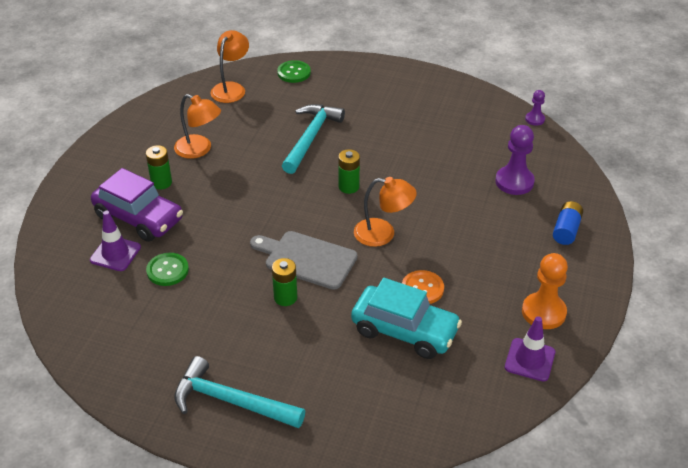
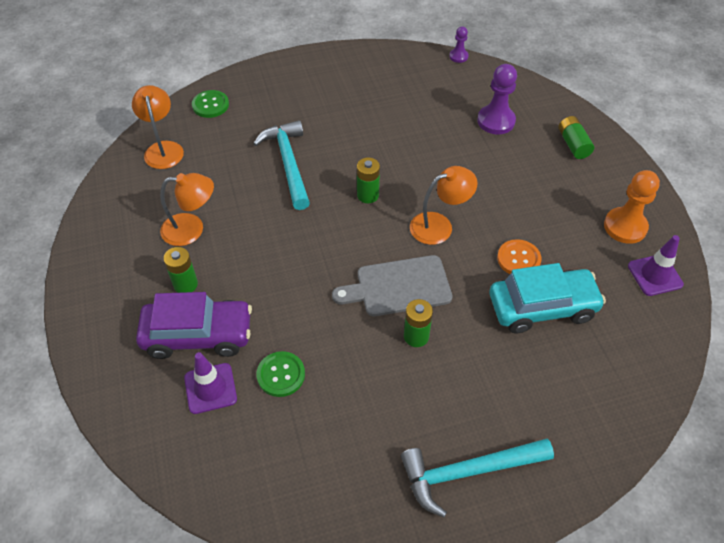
camera: 35 degrees left, 10 degrees up
blue battery [553,201,583,245] -> green battery [558,116,594,159]

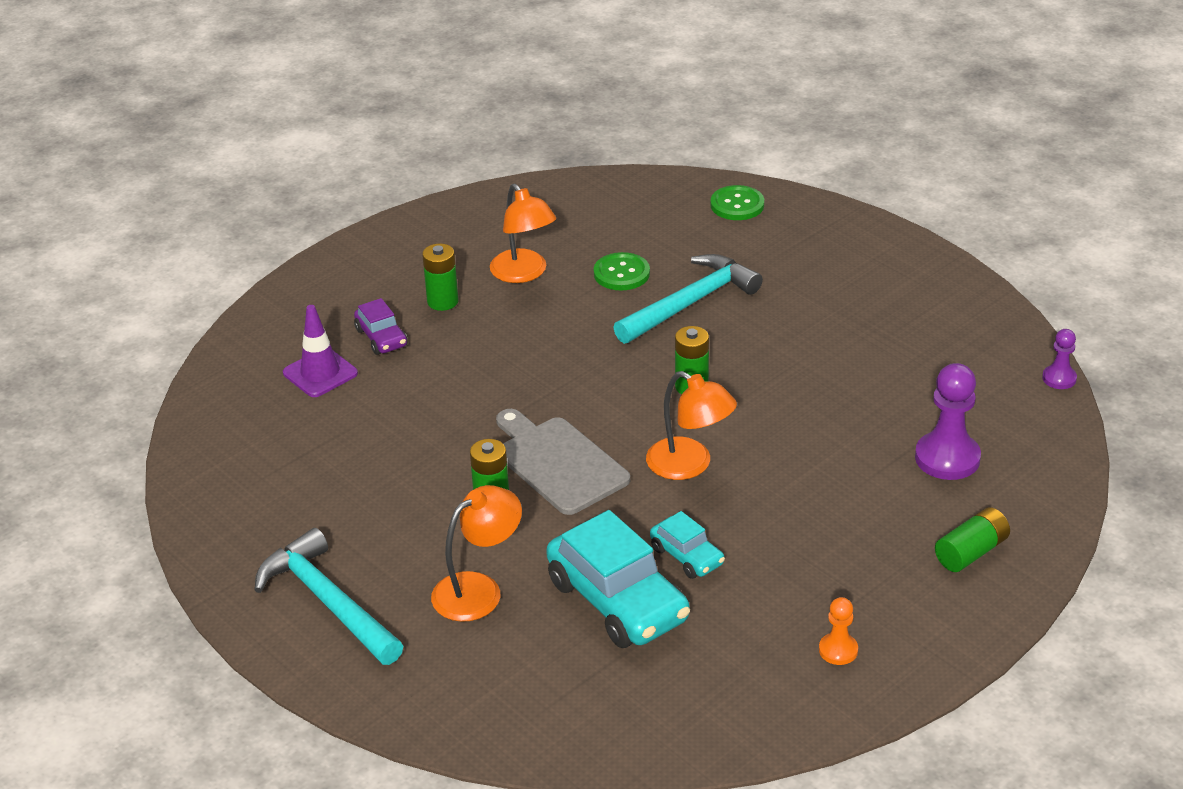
camera: 65 degrees right, 15 degrees down
orange lamp [132,85,184,169] -> orange lamp moved to [431,485,522,622]
purple car [136,292,252,359] -> purple car [354,298,408,355], size x0.51
green button [257,351,305,397] -> green button moved to [594,252,650,291]
orange button [497,239,541,274] -> turquoise car [650,511,725,579]
orange pawn [604,170,660,244] -> orange pawn [819,597,858,665], size x0.54
purple traffic cone [628,235,684,296] -> none

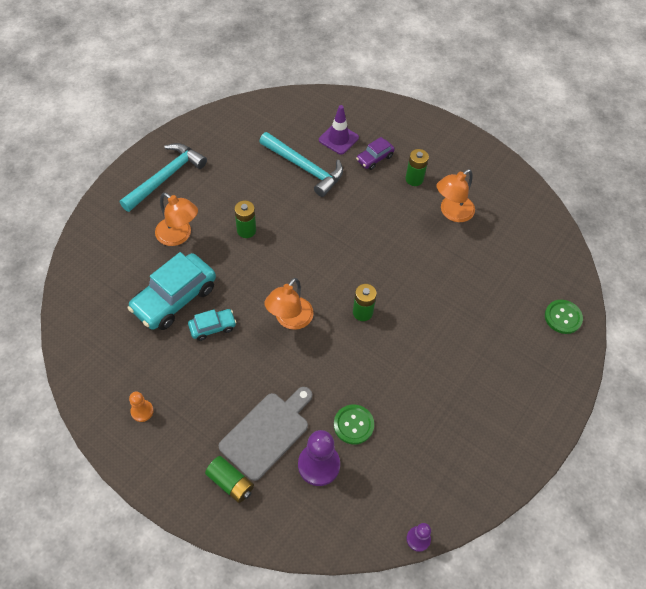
camera: 75 degrees right, 20 degrees up
grey cutting board [496,409,630,515] -> grey cutting board moved to [219,387,312,481]
green button [594,252,650,291] -> green button moved to [334,405,374,445]
turquoise hammer [613,254,763,344] -> turquoise hammer moved to [259,132,343,197]
turquoise car [650,511,725,579] -> turquoise car turned 150 degrees counterclockwise [188,309,237,341]

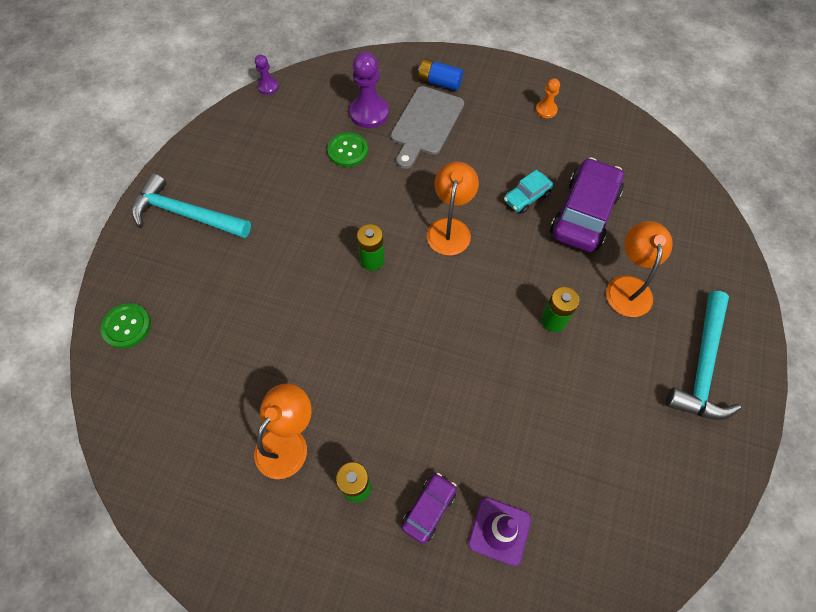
camera: 165 degrees right, 5 degrees up
turquoise car [128,252,216,330] -> purple car [550,157,624,252]
orange lamp [155,192,198,246] -> orange lamp turned 75 degrees clockwise [606,221,673,317]
green battery [205,456,254,503] -> blue battery [418,59,463,91]
turquoise hammer [259,132,343,197] -> turquoise hammer moved to [132,173,251,238]

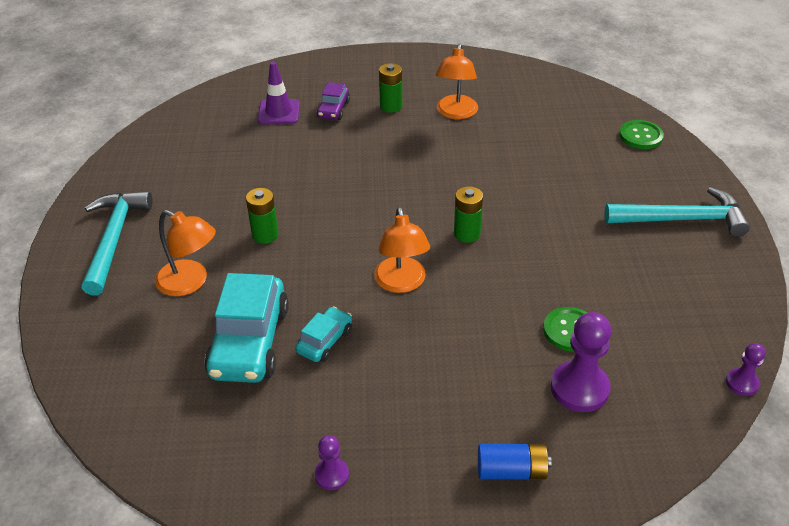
camera: 160 degrees right, 20 degrees down
grey cutting board [391,86,464,169] -> none
orange pawn [536,78,560,118] -> purple pawn [315,435,349,490]
purple car [550,157,624,252] -> turquoise car [205,273,289,383]
orange lamp [606,221,673,317] -> orange lamp turned 45 degrees counterclockwise [155,210,216,296]

